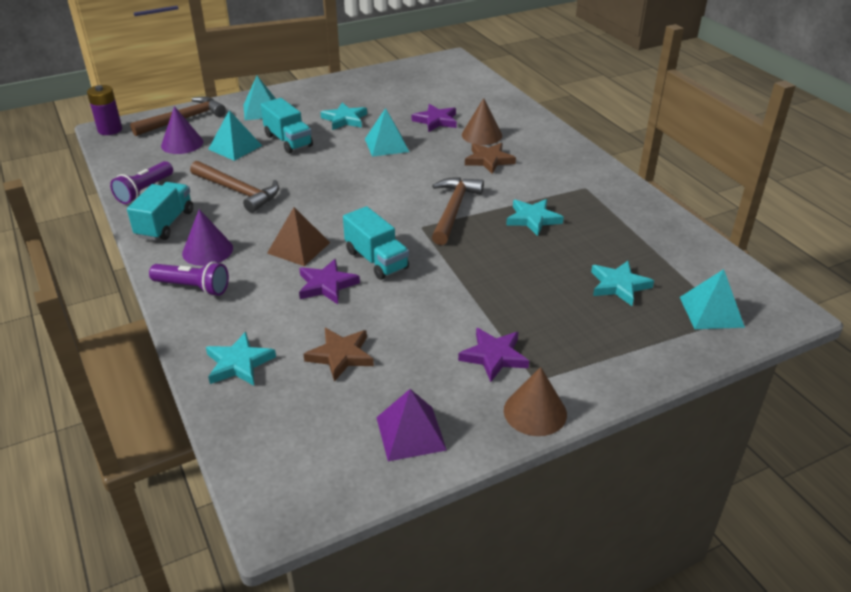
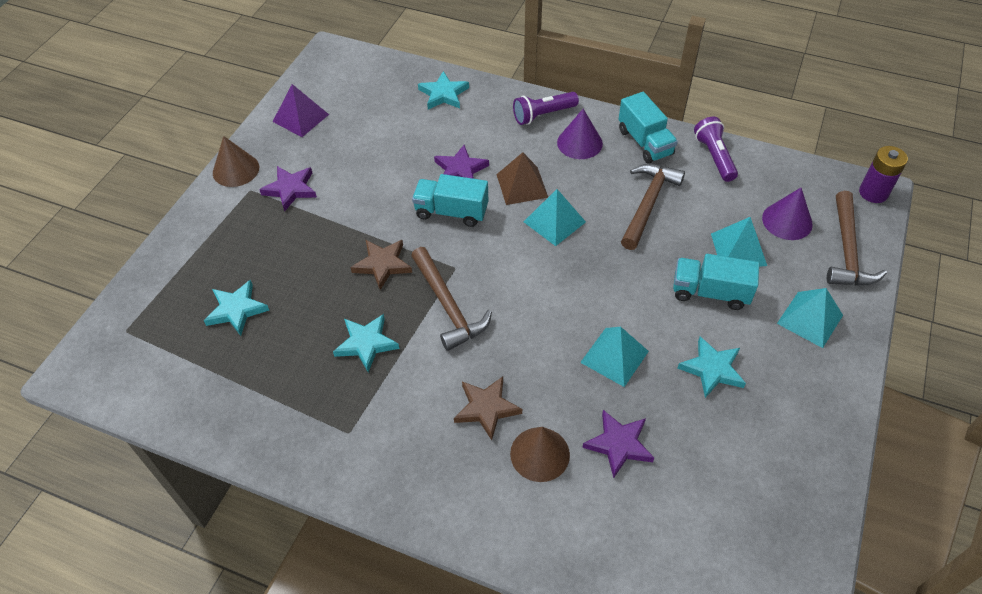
camera: 140 degrees right, 15 degrees up
brown hammer [190,161,279,213] -> brown hammer turned 120 degrees clockwise [621,164,685,250]
brown star [303,328,374,382] -> brown star moved to [350,240,412,290]
turquoise pyramid [680,269,745,329] -> turquoise pyramid moved to [524,189,586,246]

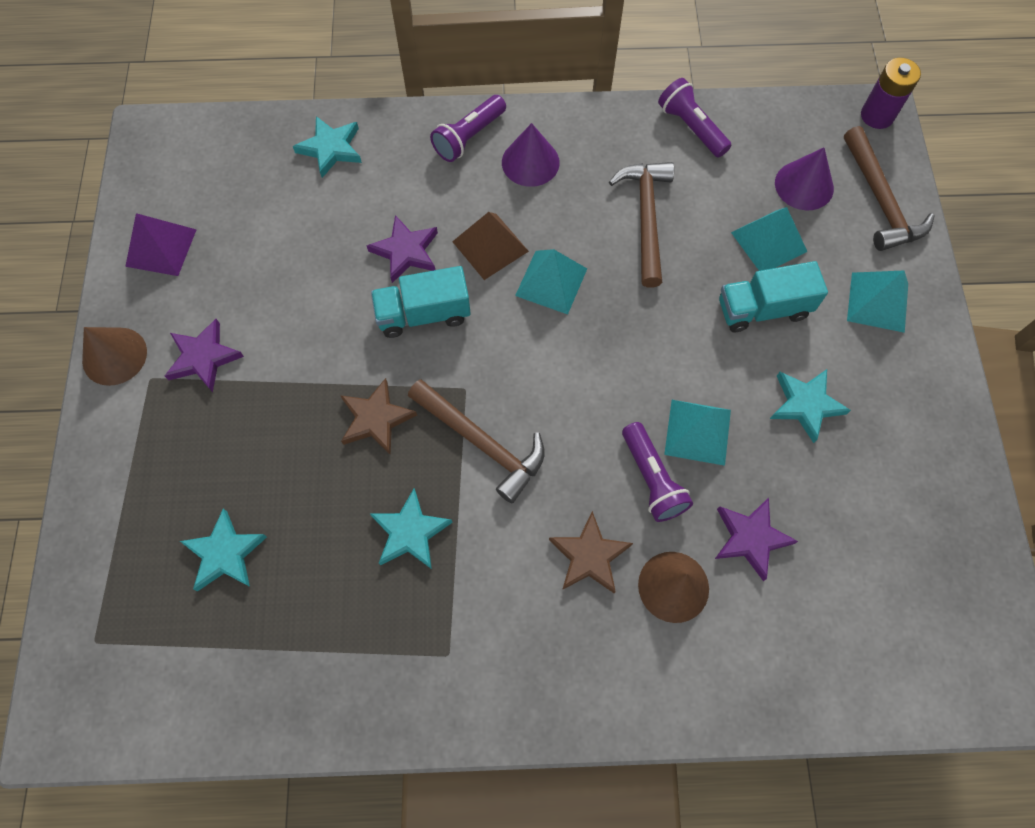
camera: 25 degrees left, 15 degrees up
turquoise truck [619,92,678,164] -> none
none -> purple flashlight [622,422,693,522]

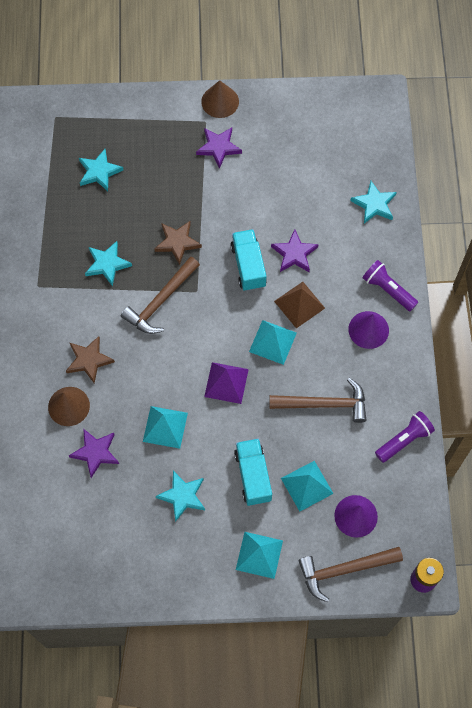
camera: 90 degrees right, 0 degrees up
purple pyramid [125,213,197,276] -> purple pyramid moved to [204,362,249,404]
purple flashlight [622,422,693,522] -> none

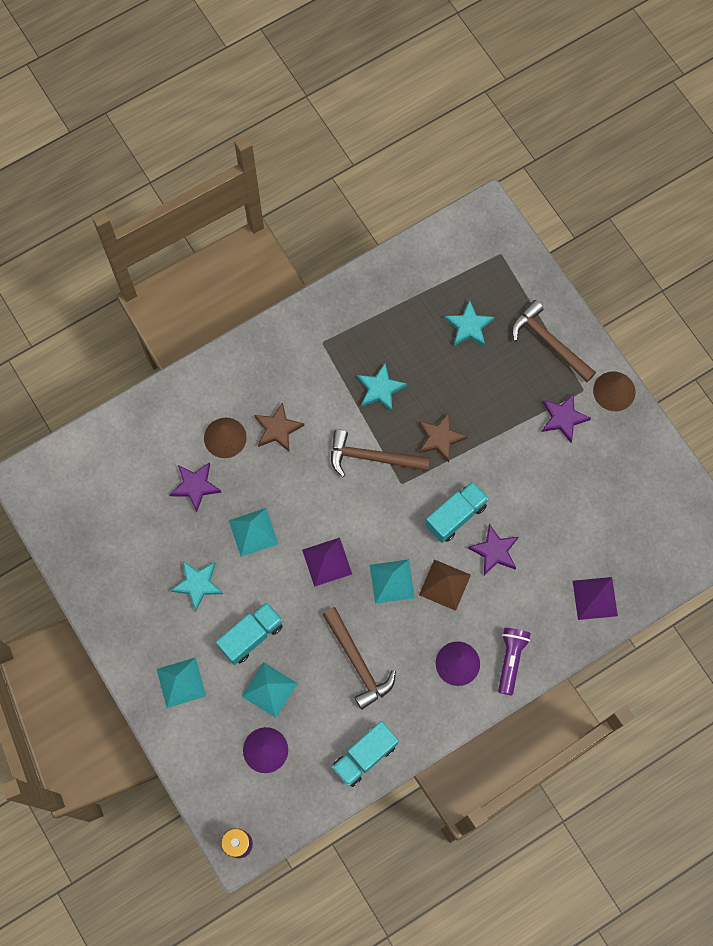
camera: 60 degrees right, 5 degrees up
brown hammer [298,547,403,602] -> brown hammer moved to [512,300,596,382]
turquoise star [350,181,397,223] -> purple pyramid [573,577,618,620]
purple flashlight [375,411,435,463] -> turquoise truck [332,721,399,787]

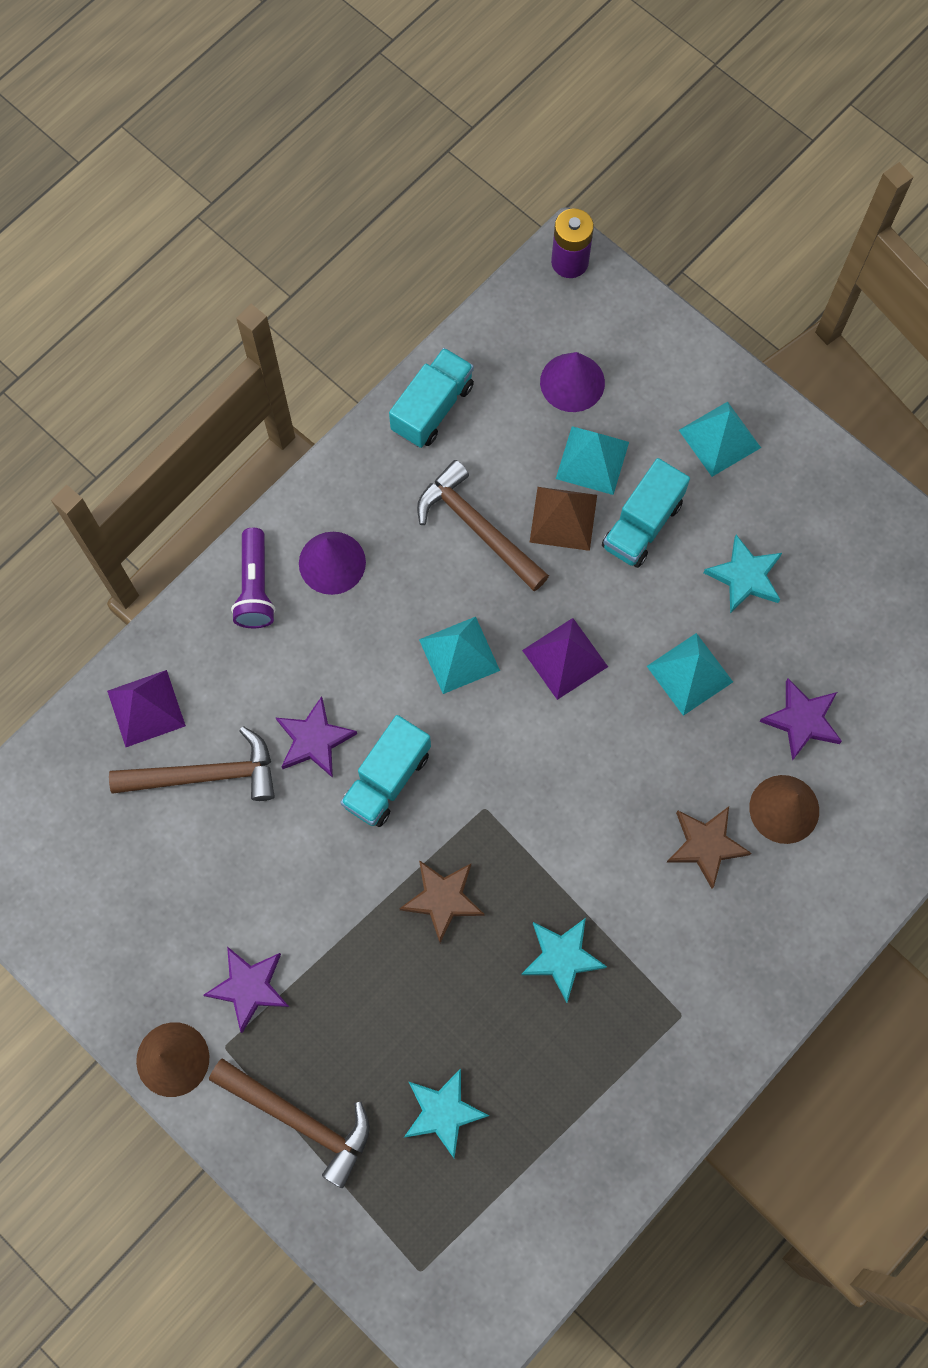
camera: 165 degrees right, 0 degrees up
brown hammer [331,430,430,477] -> brown hammer moved to [109,726,275,801]
brown pyramid [419,559,471,611] -> brown pyramid moved to [530,487,597,551]

